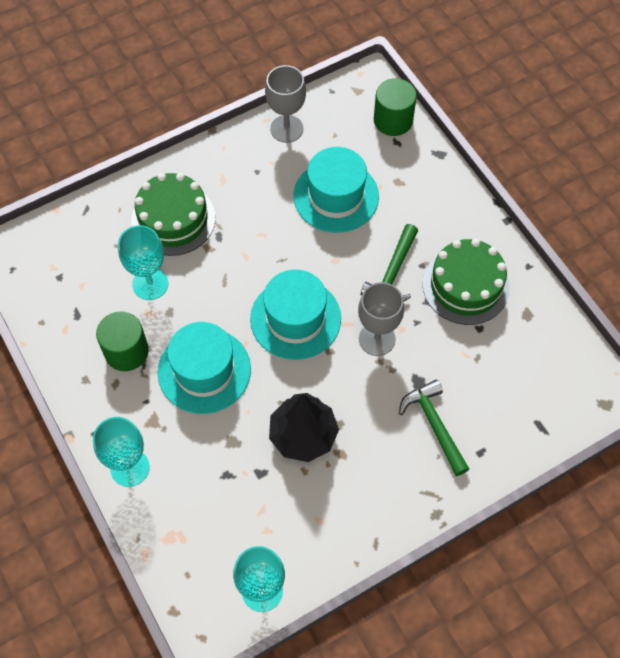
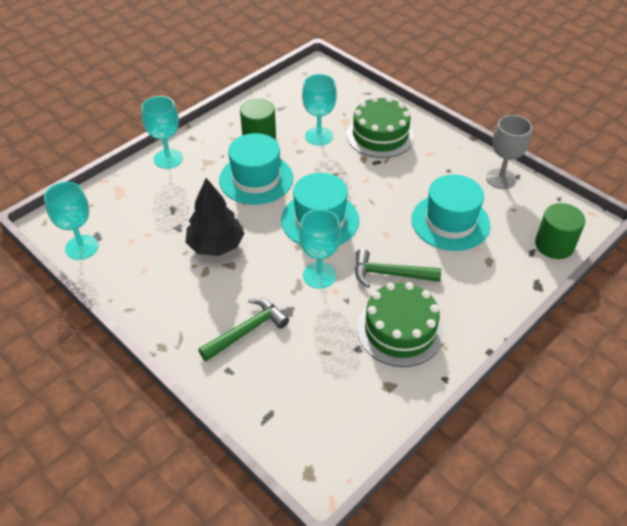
camera: 75 degrees right, 15 degrees down
grey goblet [358,282,404,356] -> turquoise goblet [299,209,341,289]

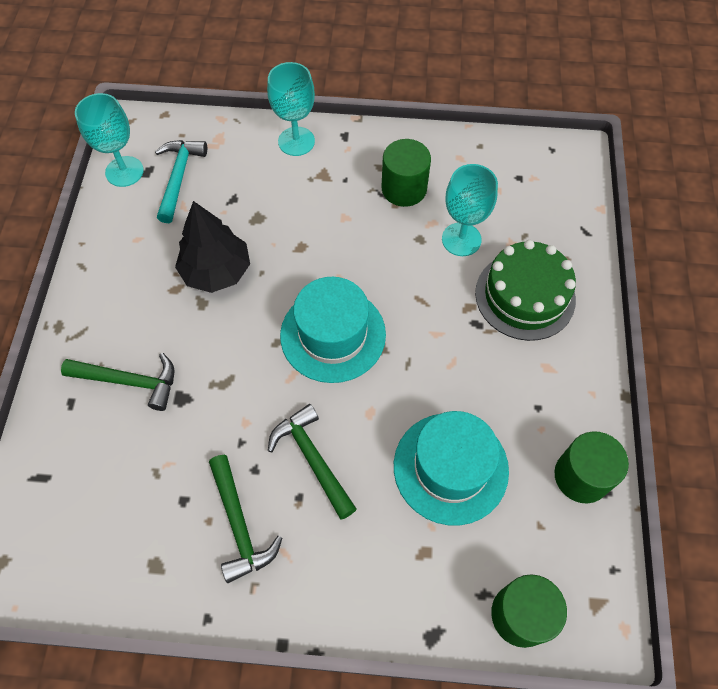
camera: 50 degrees right, 15 degrees up
turquoise hat [219,133,293,205] -> none
turquoise goblet [299,209,341,289] -> none
green cake [357,282,444,367] -> green hammer [209,455,282,583]
grey goblet [486,115,532,189] -> green cylinder [554,431,629,503]
none -> turquoise hammer [155,140,207,223]

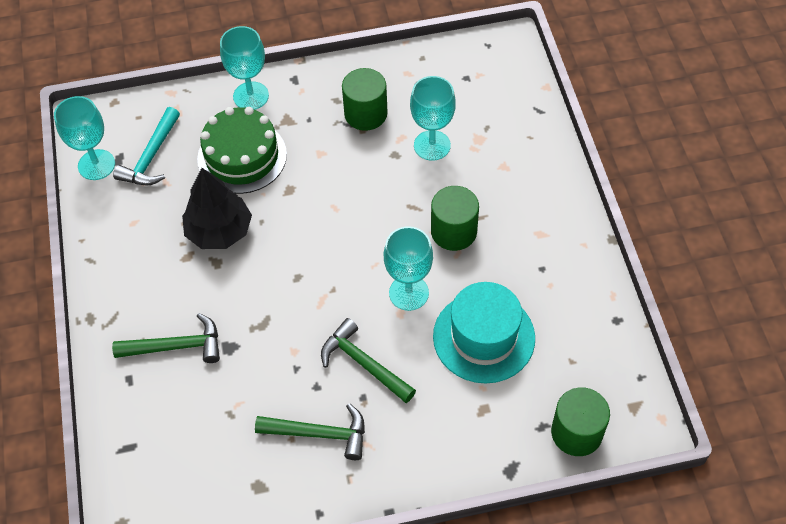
camera: 15 degrees left, 5 degrees down
turquoise hammer [155,140,207,223] -> turquoise hammer turned 150 degrees counterclockwise [113,107,180,186]
green hammer [209,455,282,583] -> green hammer turned 45 degrees counterclockwise [255,403,365,460]
turquoise hat [280,277,386,383] -> none
green cake [475,240,576,341] -> green cake moved to [197,107,287,194]
green cylinder [554,431,629,503] -> green cylinder moved to [431,186,479,251]
none -> turquoise goblet [384,226,433,311]

